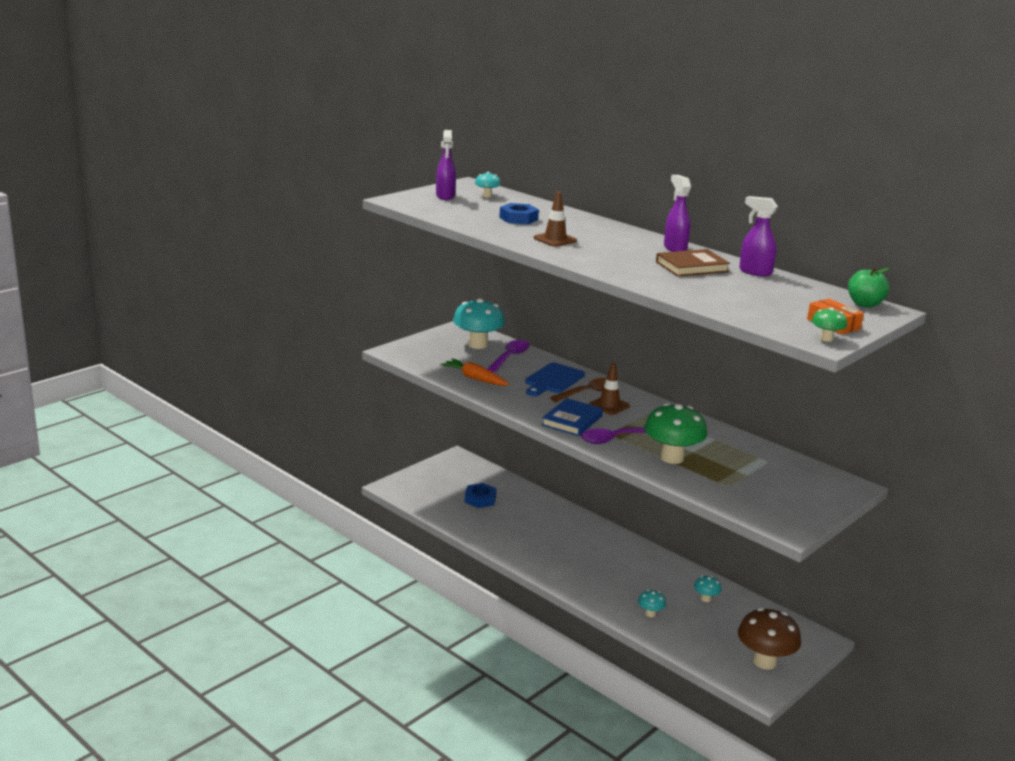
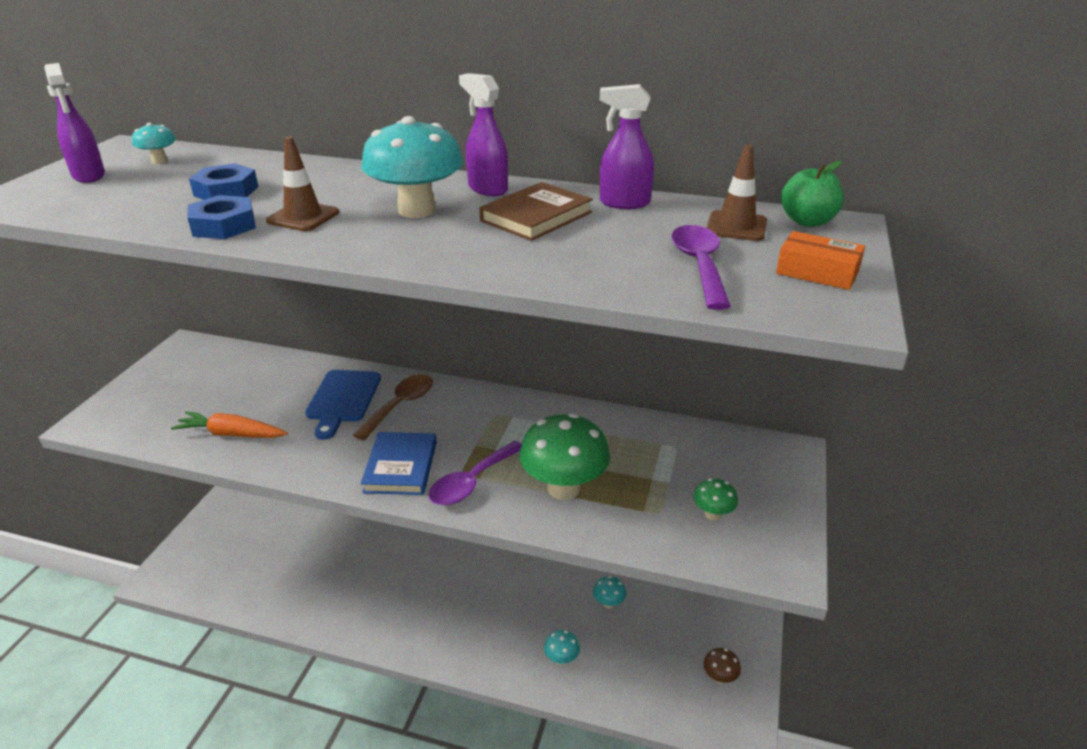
camera: 25 degrees left, 10 degrees up
turquoise mushroom [453,298,505,349] -> turquoise mushroom moved to [361,116,463,218]
blue nut [465,483,497,508] -> blue nut moved to [187,195,256,239]
purple spoon [487,340,530,372] -> purple spoon moved to [671,225,731,310]
brown traffic cone [589,363,630,415] -> brown traffic cone moved to [707,144,767,241]
brown mushroom [738,608,801,670] -> brown mushroom [703,648,741,683], size x0.47
green mushroom [811,308,847,342] -> green mushroom moved to [693,478,738,521]

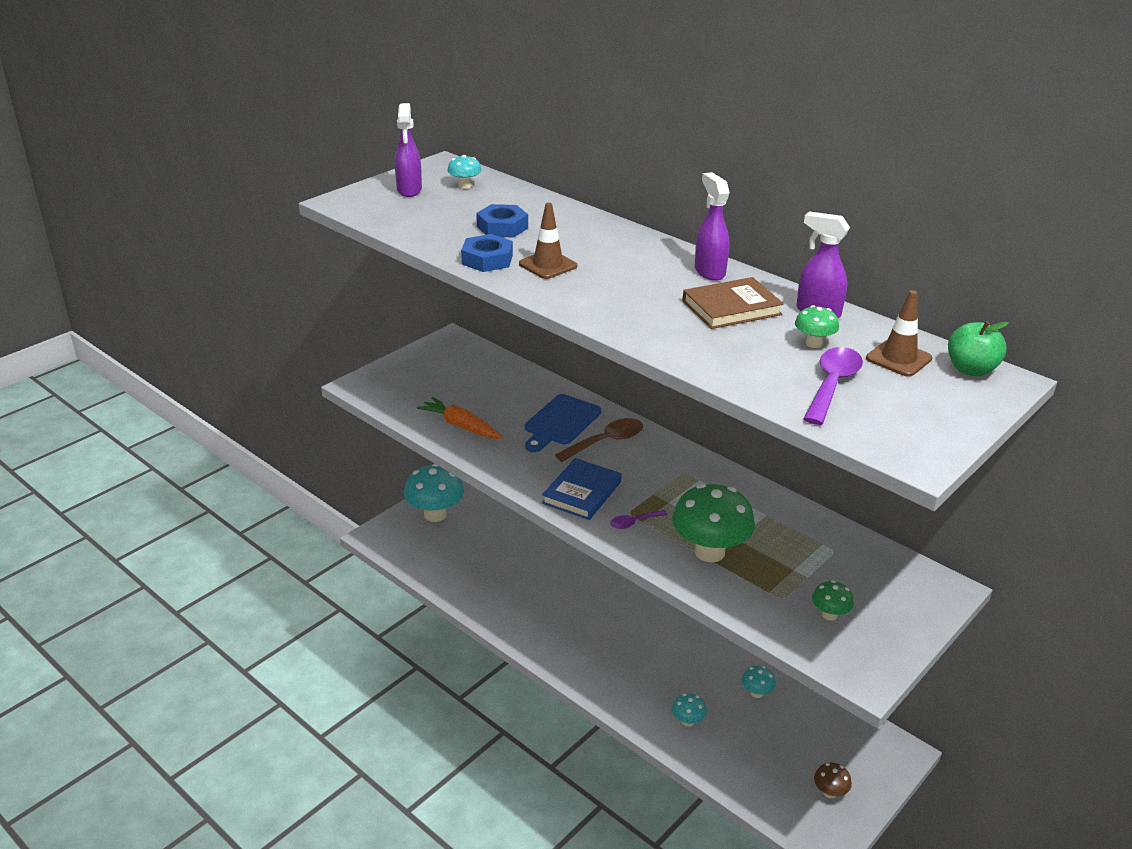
camera: 25 degrees right, 0 degrees up
turquoise mushroom [361,116,463,218] -> turquoise mushroom moved to [404,464,464,522]
purple spoon [429,441,522,505] -> purple spoon [610,510,668,529], size x0.56
orange box [776,231,865,290] -> none
none -> green mushroom [795,305,839,348]

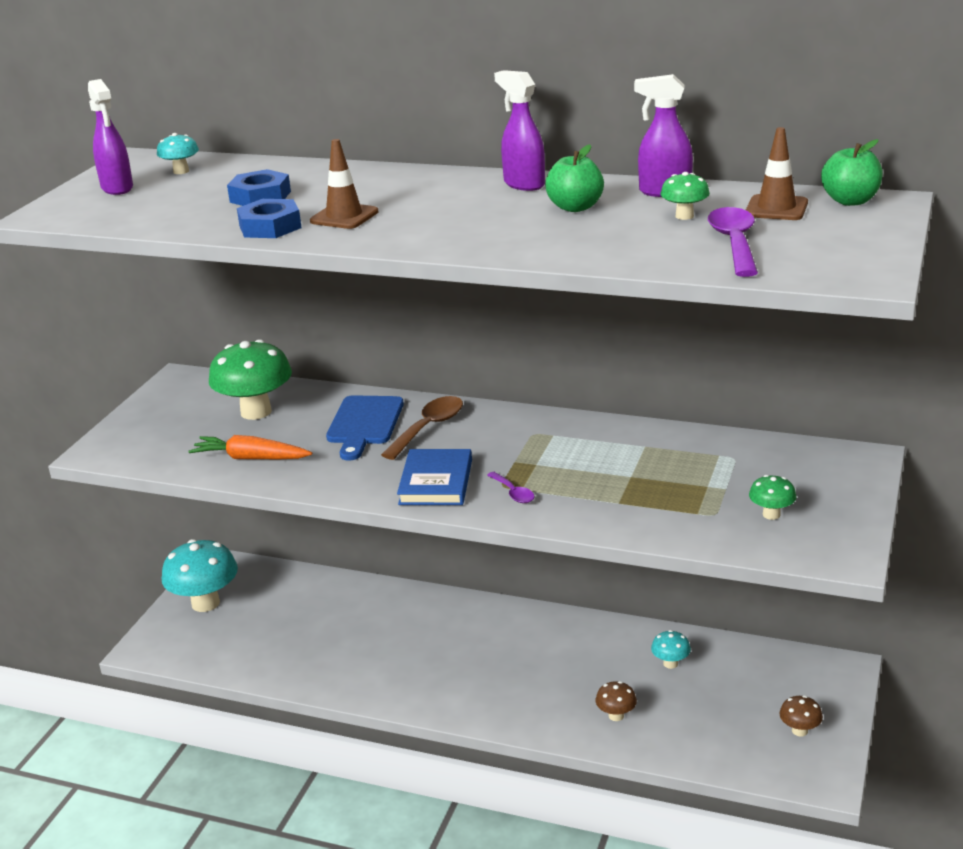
camera: 20 degrees left, 5 degrees down
purple spoon [610,510,668,529] -> purple spoon turned 75 degrees counterclockwise [487,472,534,503]
green mushroom [672,484,755,562] -> green mushroom moved to [209,339,292,420]
turquoise mushroom [672,693,707,727] -> brown mushroom [596,681,637,721]
brown book [682,277,784,329] -> green apple [545,144,604,212]

